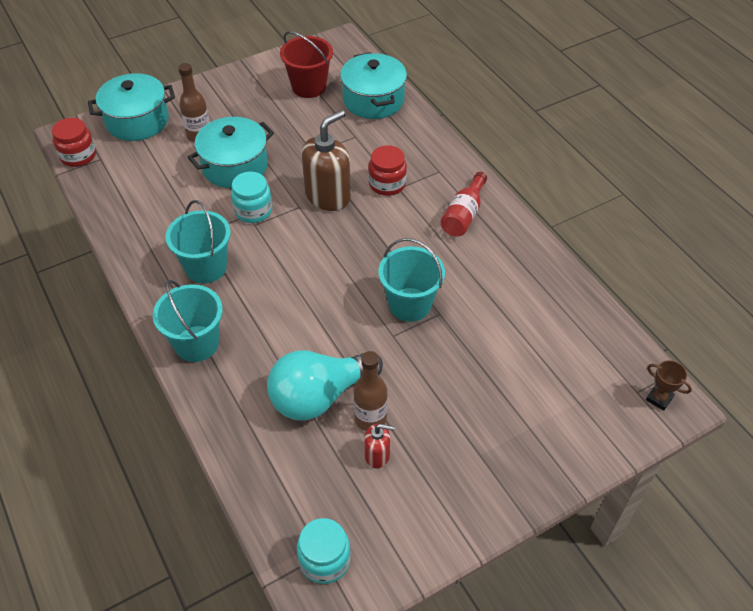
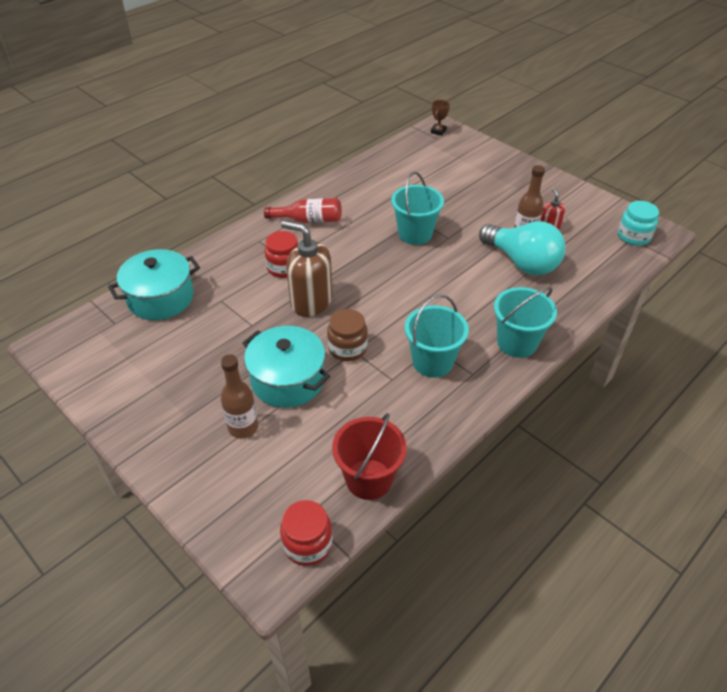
camera: 105 degrees left, 5 degrees down
turquoise pot [88,73,175,141] -> none
turquoise jar [231,172,272,223] -> brown jar [327,309,368,361]
red bucket [280,31,333,98] -> red bucket moved to [332,413,407,500]

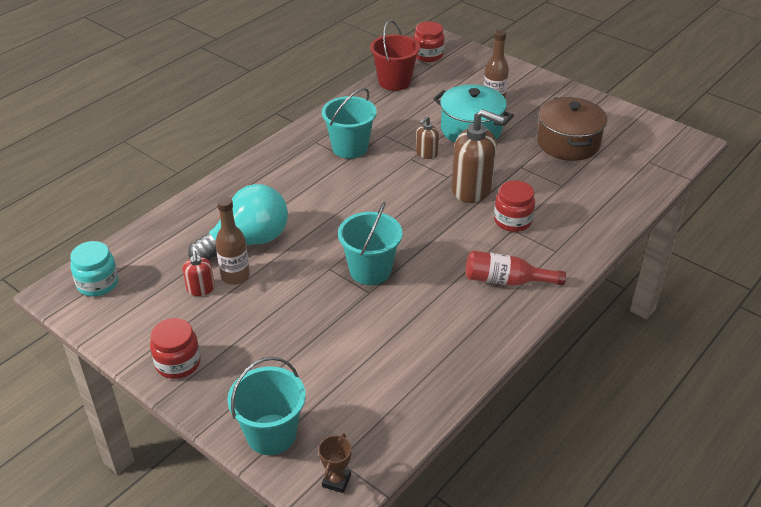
camera: 175 degrees right, 5 degrees down
turquoise pot [108,249,200,320] -> none
brown jar [327,309,368,361] -> brown soap dispenser [416,116,439,159]
turquoise light bulb [479,221,566,275] -> turquoise light bulb turned 105 degrees clockwise [188,184,288,260]
turquoise bucket [494,287,557,358] -> turquoise bucket moved to [227,357,306,455]
none -> red jar [150,318,201,379]
none -> brown pot [537,97,607,161]

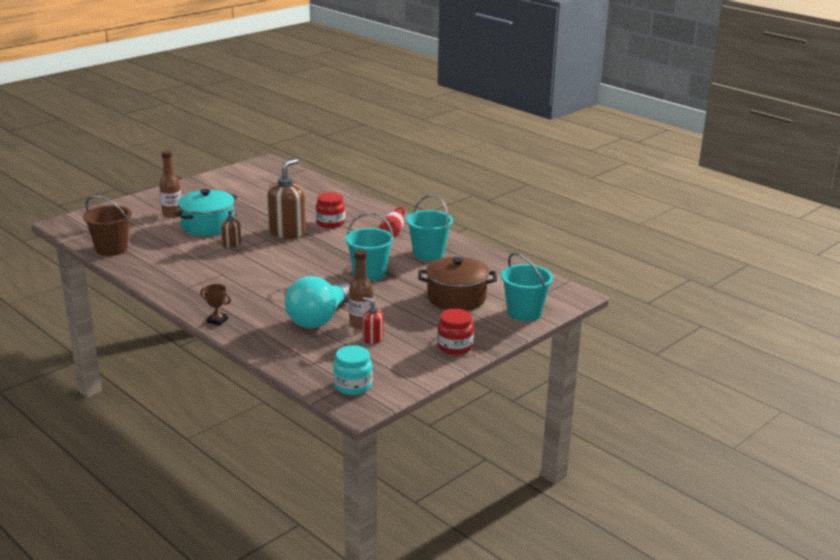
camera: 85 degrees left, 15 degrees down
red soap dispenser [183,250,215,296] -> red soap dispenser turned 135 degrees counterclockwise [362,297,384,344]
turquoise light bulb [188,184,288,260] -> turquoise light bulb turned 120 degrees counterclockwise [285,276,350,328]
brown trophy [318,433,352,493] -> brown trophy moved to [200,284,231,326]
turquoise bucket [322,88,377,159] -> turquoise bucket moved to [406,195,453,261]
red bucket [370,20,420,91] -> brown bucket [83,195,132,256]
red jar [413,22,445,62] -> none
brown pot [537,97,607,161] -> brown pot moved to [418,257,497,311]

